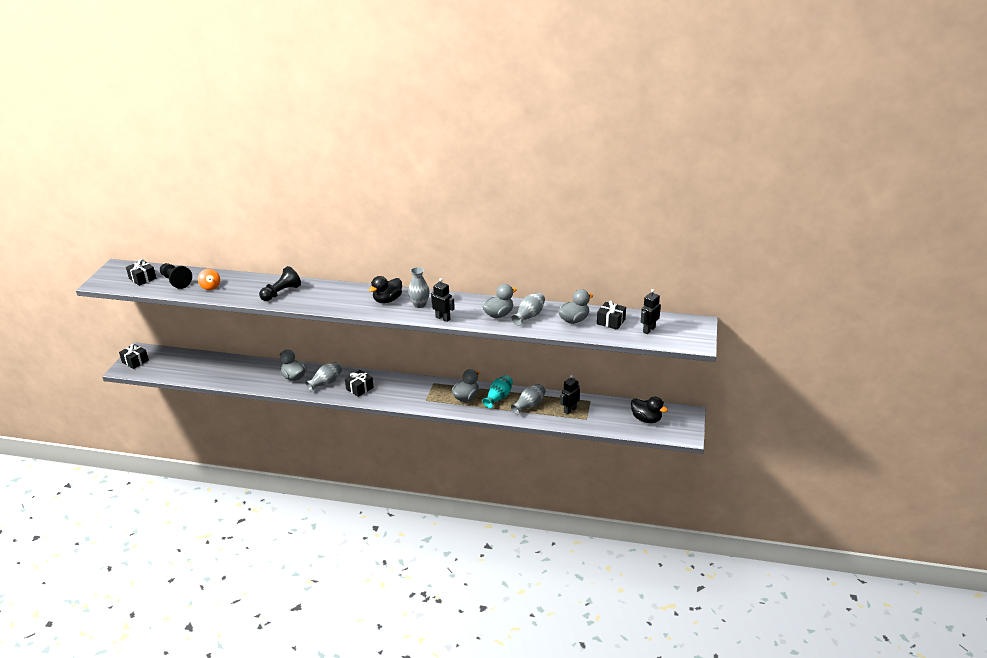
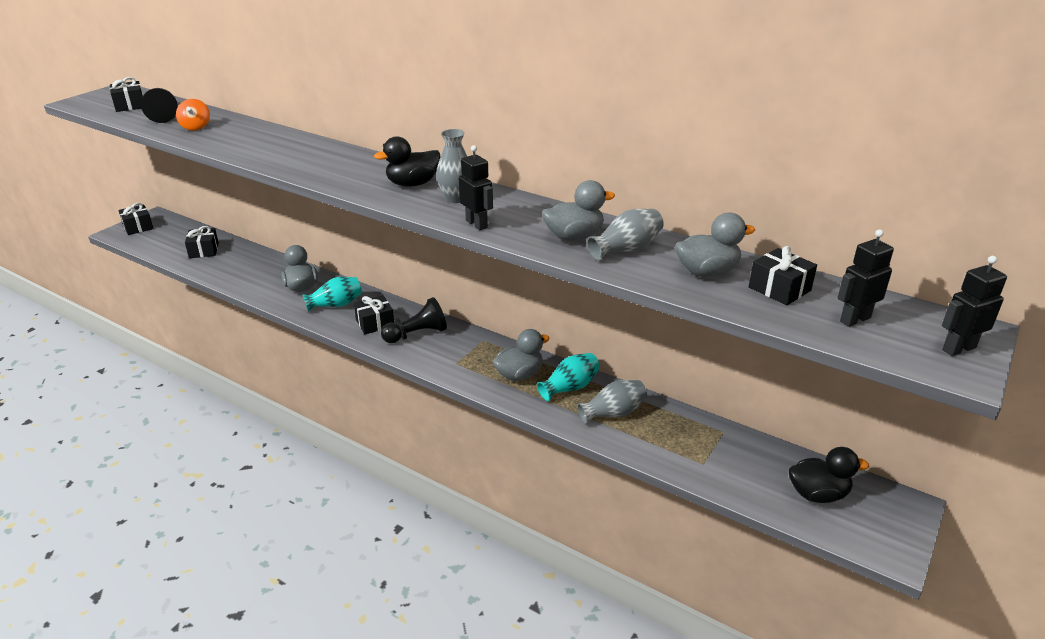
camera: 20 degrees right, 0 degrees up
black pawn [259,266,301,301] -> black pawn moved to [381,297,447,343]
grey vase [305,362,342,391] -> turquoise vase [302,277,362,312]
black robot [560,375,580,415] -> black robot moved to [942,256,1007,356]
black duck [631,397,668,423] -> black duck turned 60 degrees counterclockwise [789,447,869,503]
none -> black gift [185,226,219,258]

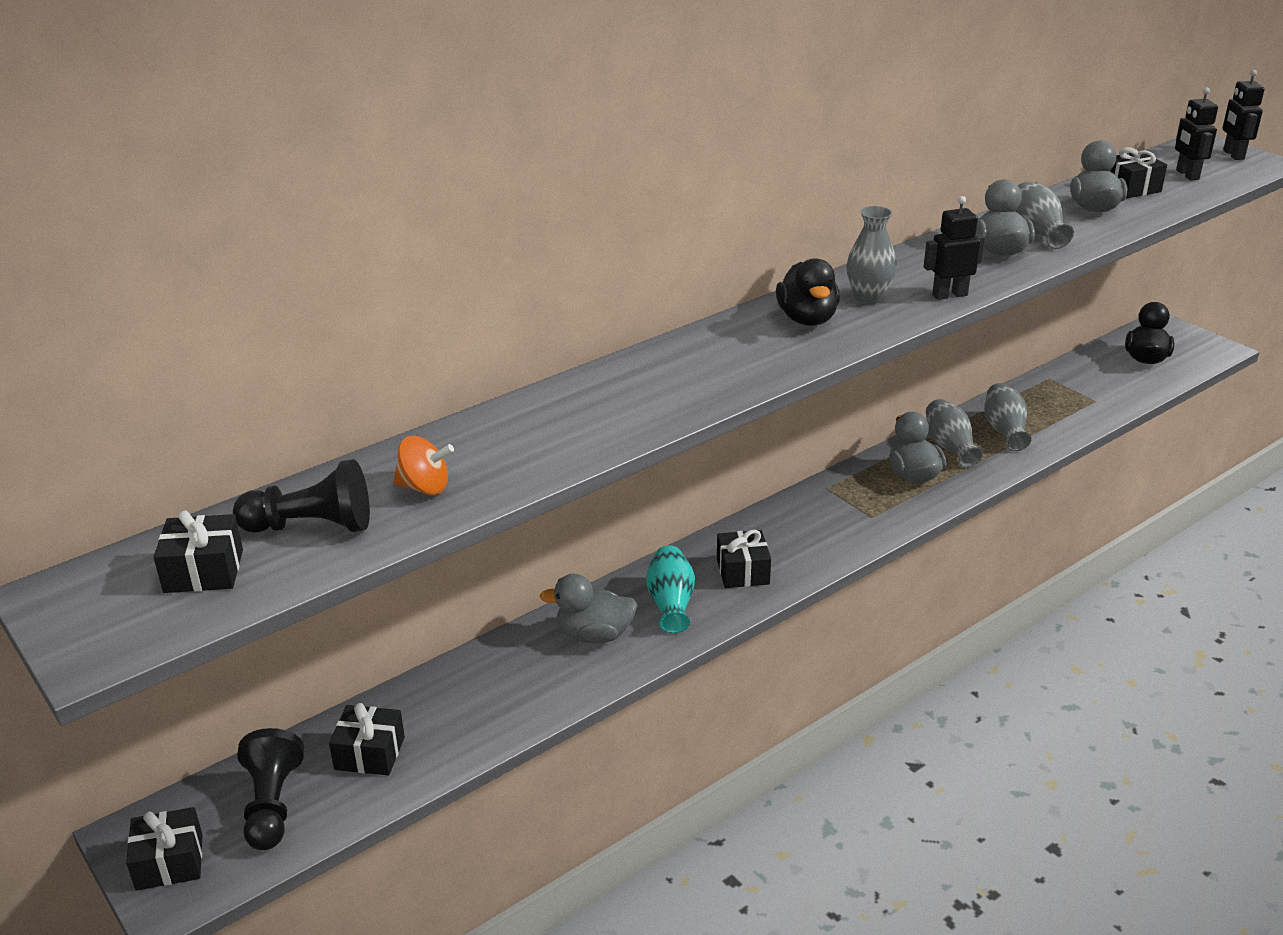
camera: 70 degrees left, 0 degrees up
black pawn [381,297,447,343] -> black pawn moved to [237,728,304,850]
turquoise vase [537,353,600,401] -> grey vase [926,399,983,468]

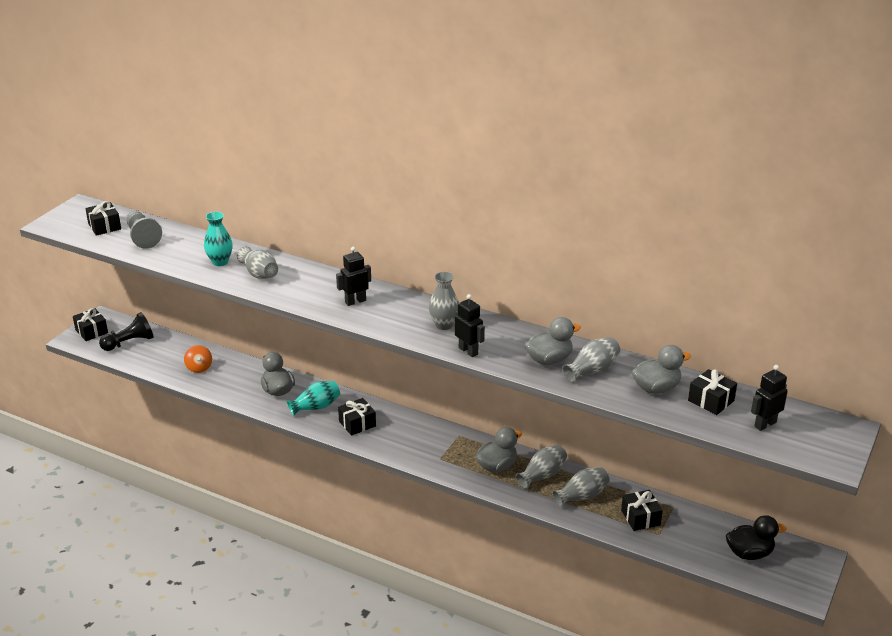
camera: 65 degrees right, 0 degrees up
black pawn [233,459,370,533] -> grey pawn [127,211,162,249]
black gift [329,703,405,775] -> black gift moved to [621,490,663,531]
orange spinning top [393,436,454,495] -> orange spinning top moved to [184,345,212,373]
black duck [776,258,840,326] -> none
black robot [1222,70,1265,160] -> black robot moved to [336,247,371,306]
none -> turquoise vase [204,212,233,266]
none -> grey vase [237,247,278,279]

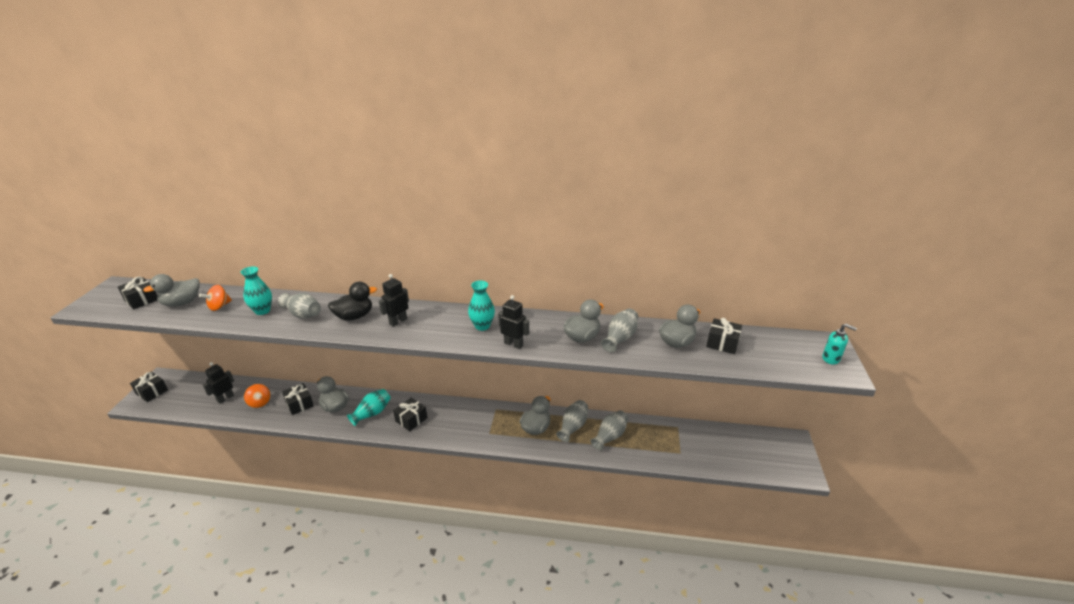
camera: 20 degrees left, 0 degrees up
black pawn [99,312,154,351] -> none
grey pawn [127,211,162,249] -> grey duck [143,274,200,306]
grey vase [429,272,459,330] -> turquoise vase [468,280,495,331]
black gift [621,490,663,531] -> black gift moved to [282,383,314,415]
black duck [726,515,786,560] -> black duck moved to [328,282,377,321]
black robot [751,365,788,431] -> black robot moved to [203,362,234,404]
none -> orange spinning top [199,285,232,311]
none -> turquoise soap dispenser [822,324,857,365]

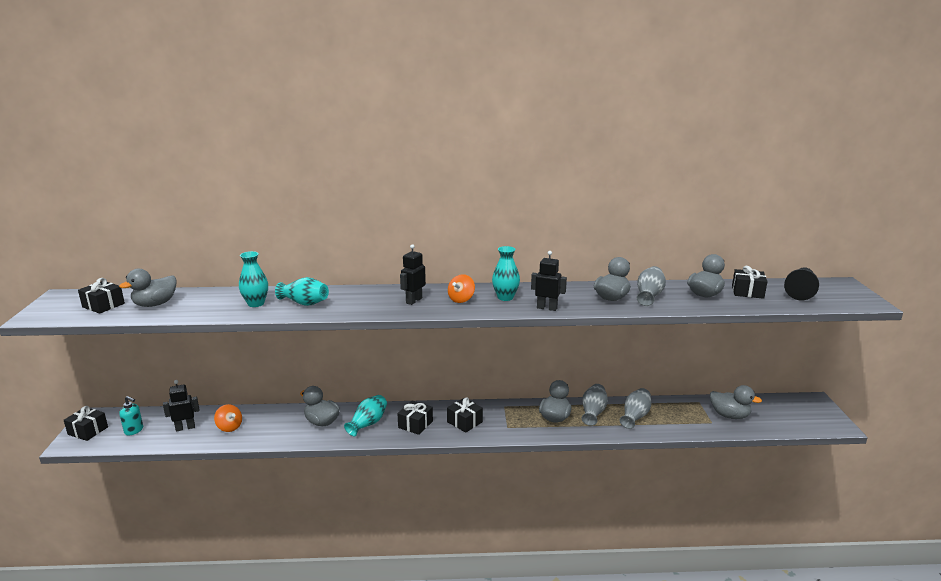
camera: 10 degrees left, 10 degrees down
orange spinning top [199,285,232,311] -> orange spinning top moved to [448,274,475,303]
black robot [203,362,234,404] -> black robot turned 45 degrees clockwise [163,380,199,431]
grey vase [278,293,321,319] -> turquoise vase [275,277,329,306]
black gift [282,383,314,415] -> black gift moved to [447,397,483,433]
black duck [328,282,377,321] -> none
turquoise soap dispenser [822,324,857,365] -> turquoise soap dispenser moved to [119,396,143,436]
none -> grey duck [710,385,762,419]
none -> black pawn [784,267,819,300]

